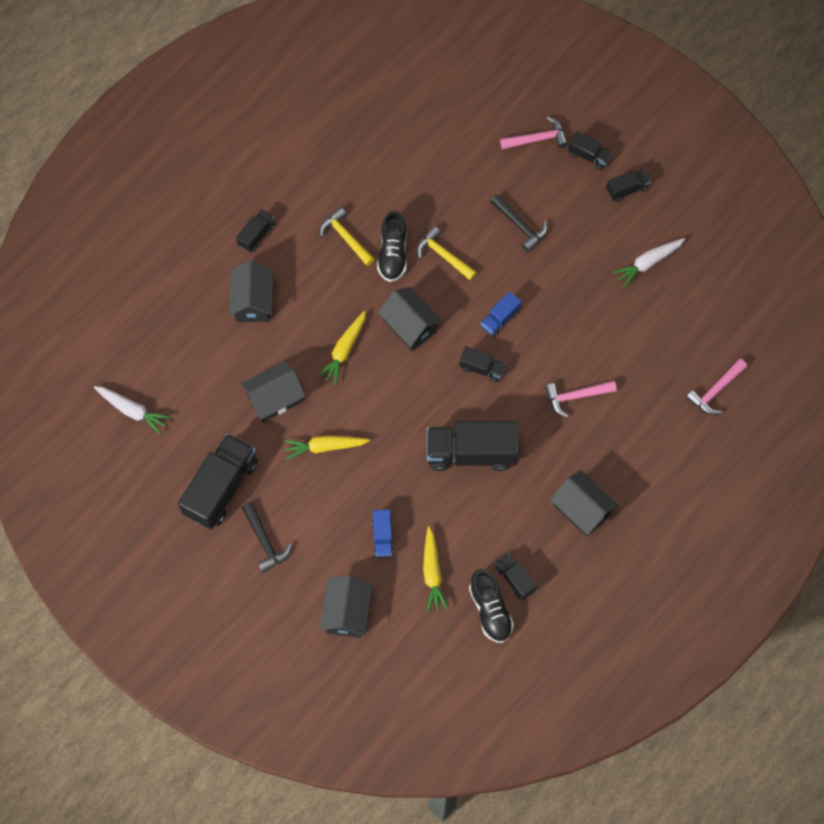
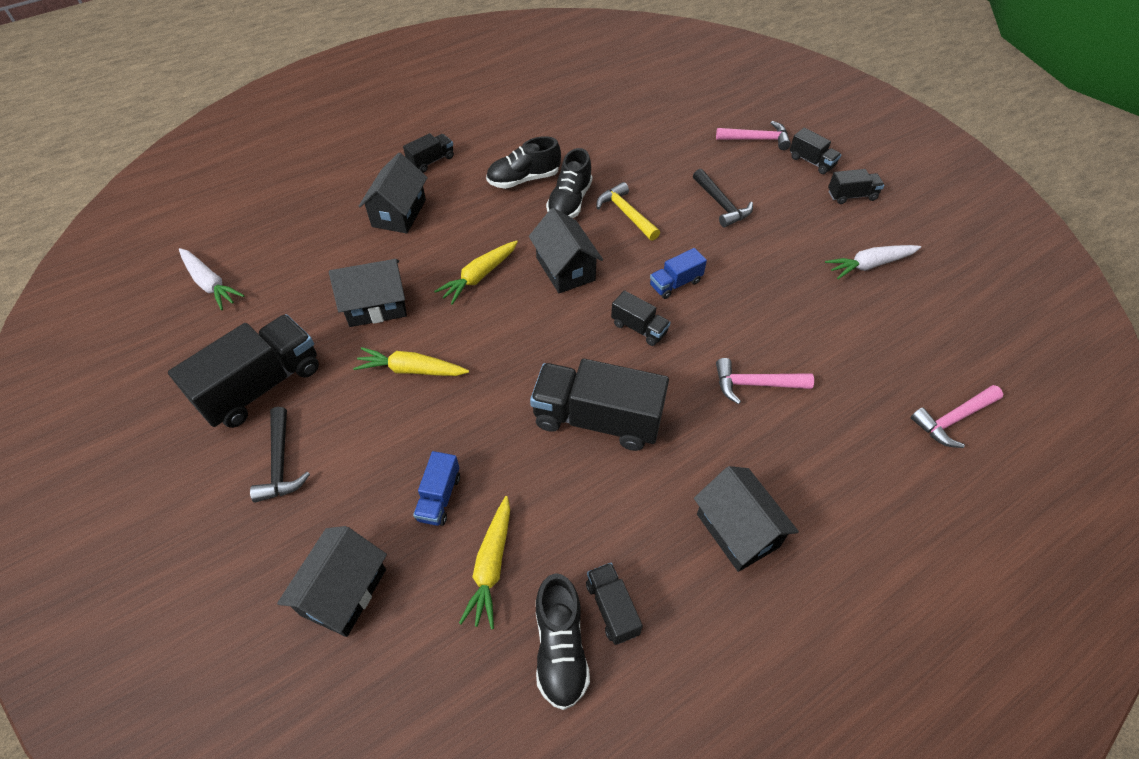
camera: 15 degrees right, 15 degrees down
yellow hammer [319,207,375,266] -> black shoe [486,136,561,189]

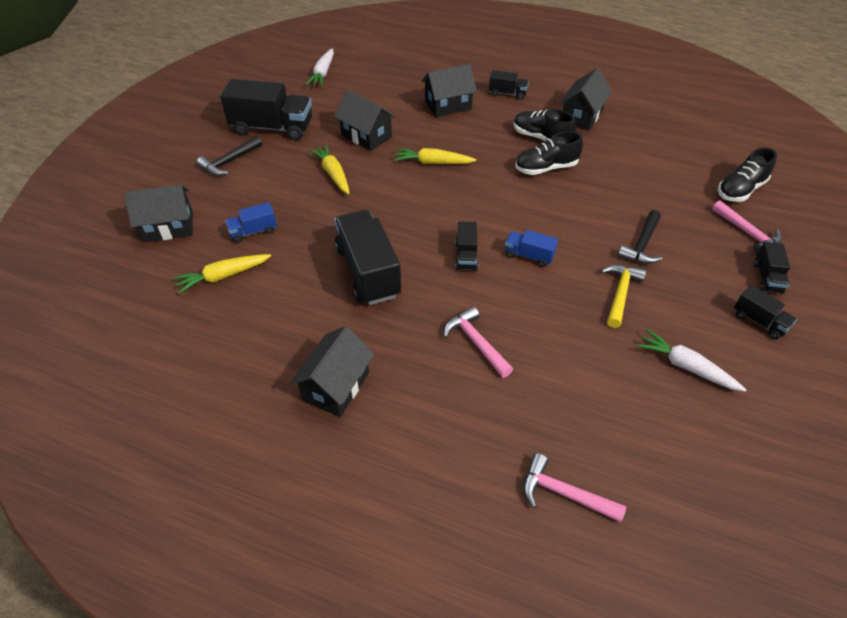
camera: 55 degrees right, 5 degrees down
black house [529,208,603,293] -> black house moved to [559,68,612,131]
black shoe [536,573,590,710] -> black shoe moved to [718,147,777,202]
black truck [586,563,643,645] -> none
yellow hammer [596,182,660,241] -> yellow hammer moved to [601,264,646,328]

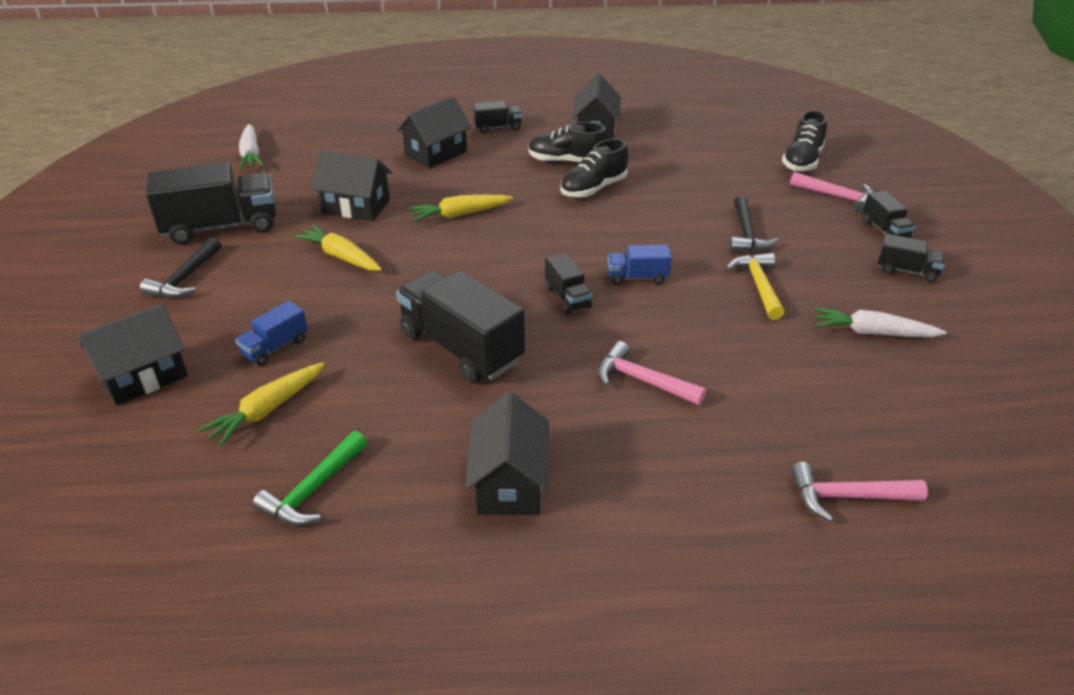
camera: 25 degrees left, 10 degrees down
none -> green hammer [253,431,367,526]

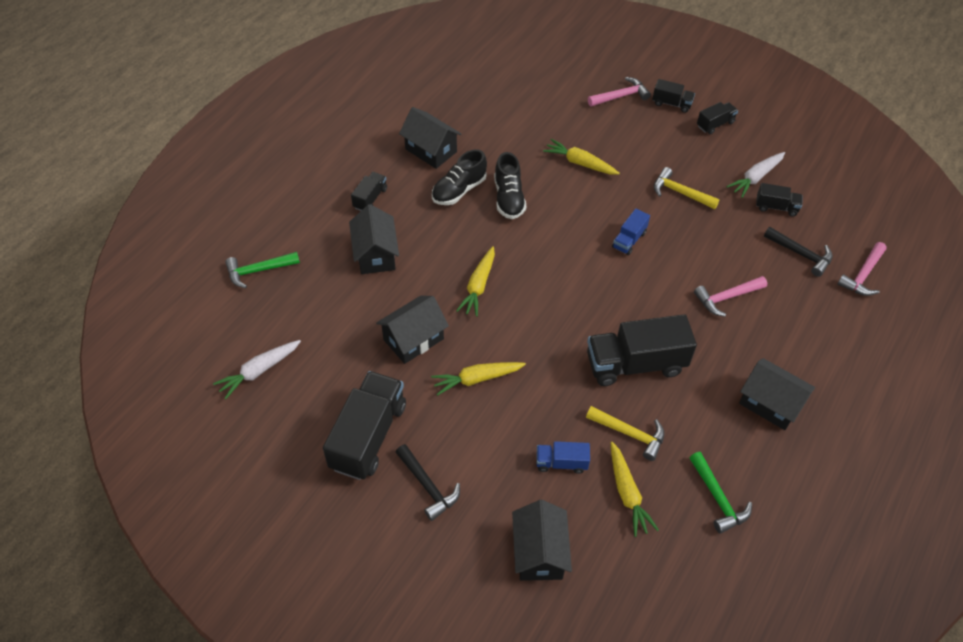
camera: 55 degrees left, 15 degrees up
blue truck [235,300,308,366] -> blue truck turned 105 degrees clockwise [536,441,590,474]
white carrot [239,124,264,169] -> white carrot turned 120 degrees clockwise [213,340,301,399]
black truck [545,253,592,314] -> black truck moved to [756,183,803,216]
black hammer [729,196,779,252] -> black hammer moved to [764,227,832,277]
black shoe [782,110,827,172] -> none
none -> green hammer [225,252,300,288]
none -> yellow carrot [543,139,620,175]
none -> yellow hammer [586,406,664,461]

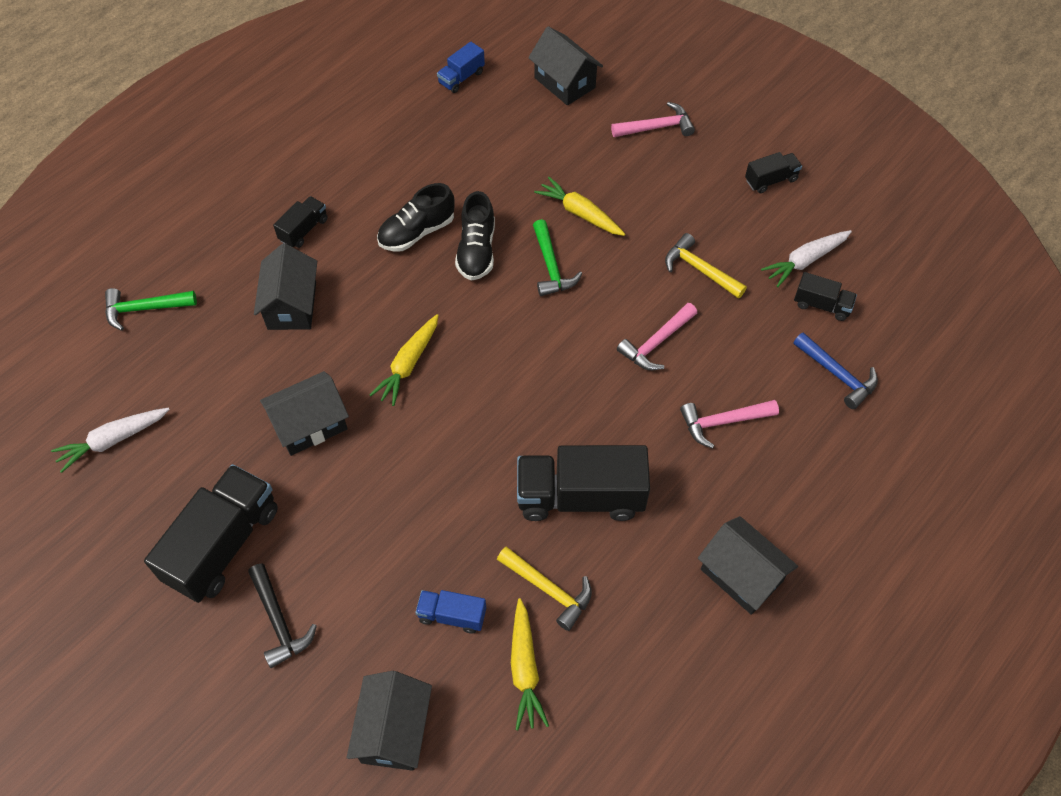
camera: 10 degrees right, 5 degrees up
black house [399,107,461,169] -> black house moved to [528,26,603,105]
yellow carrot [431,362,526,396] -> none
blue truck [612,208,650,255] -> blue truck moved to [437,42,485,93]
black truck [652,79,695,113] -> none
green hammer [689,452,752,533] -> green hammer moved to [533,219,583,296]
black hammer [764,227,832,277] -> blue hammer [793,332,878,409]
pink hammer [837,242,887,296] -> pink hammer moved to [617,303,697,370]

